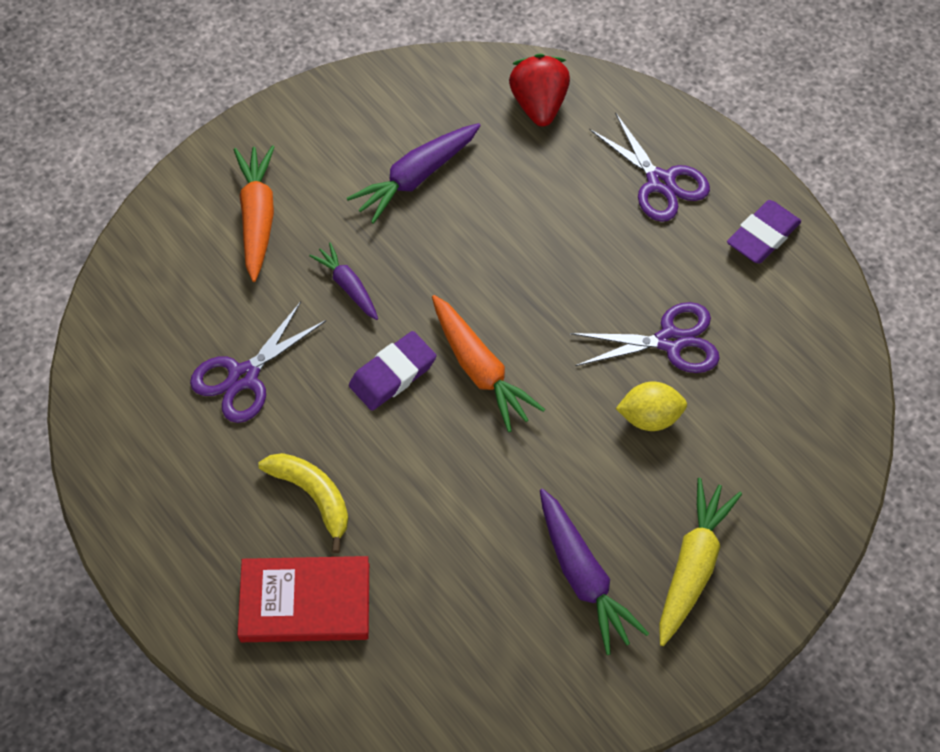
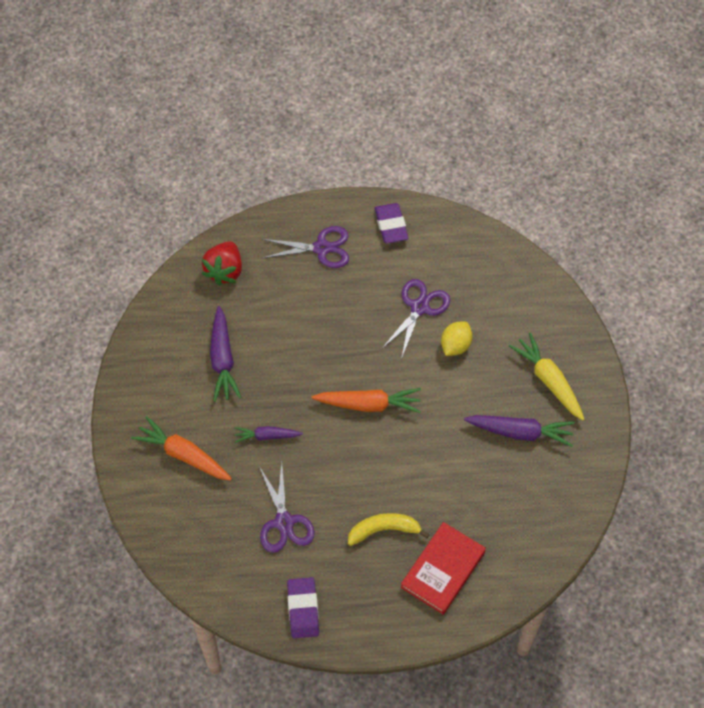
camera: 55 degrees left, 0 degrees up
purple eraser [349,331,436,411] -> purple eraser moved to [287,577,319,638]
red strawberry [509,54,570,126] -> red strawberry turned 105 degrees counterclockwise [202,241,242,286]

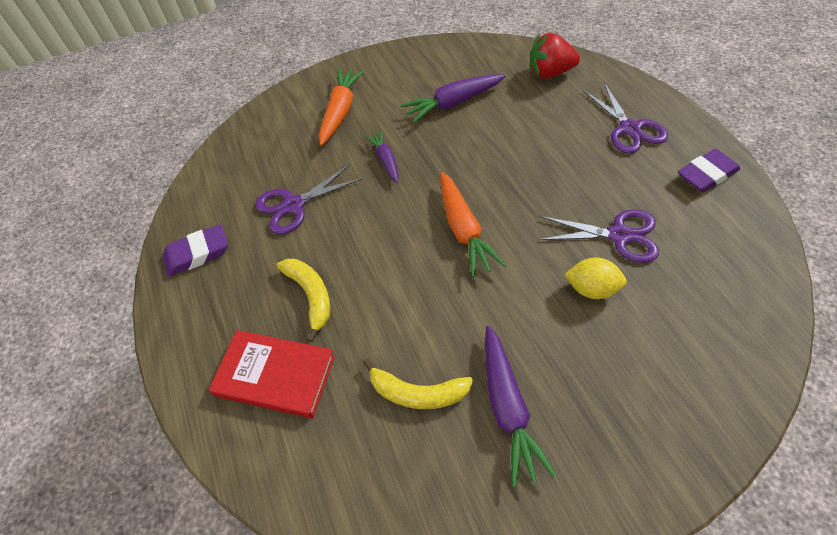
camera: 75 degrees right, 5 degrees down
yellow carrot [509,333,585,421] -> none
none -> yellow banana [363,358,473,409]

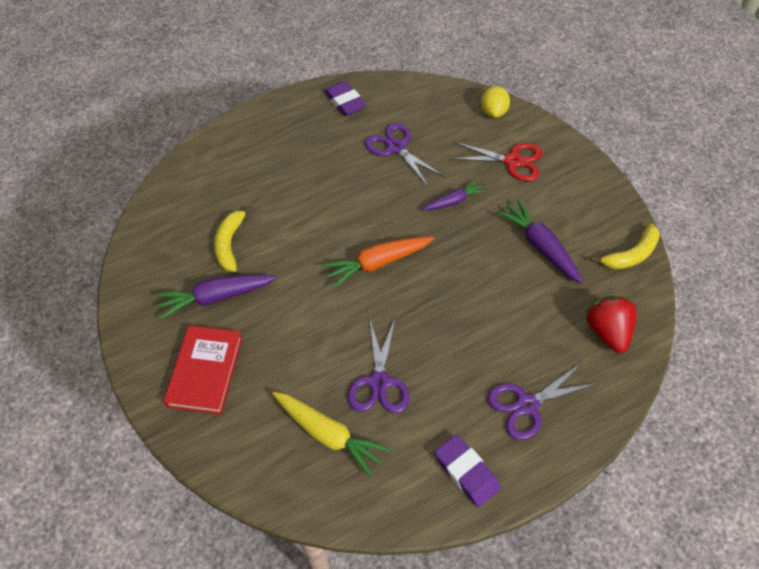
camera: 80 degrees right, 0 degrees up
red book [209,330,335,419] -> red book moved to [164,325,243,415]
yellow banana [277,259,331,342] -> yellow banana moved to [591,224,660,270]
orange carrot [319,68,364,146] -> red scissors [450,142,542,181]
yellow lemon [564,257,627,299] -> yellow lemon moved to [481,86,510,118]
none -> yellow carrot [272,392,390,477]

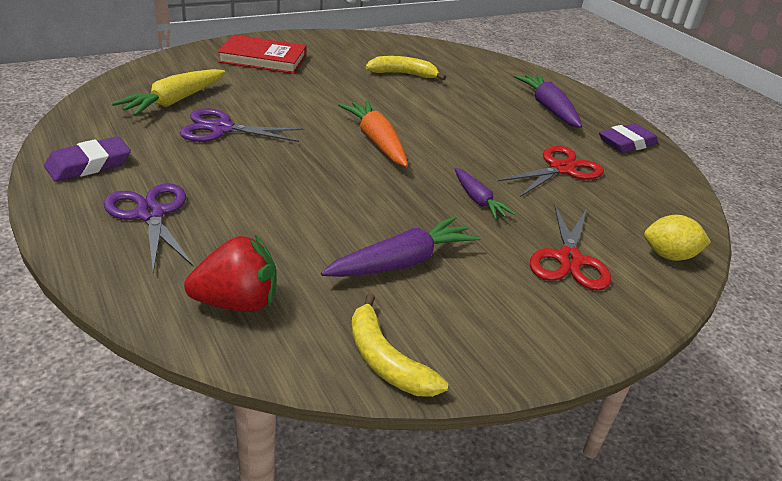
camera: 85 degrees right, 20 degrees down
purple carrot [156,275,277,319] -> purple carrot moved to [513,74,582,128]
purple scissors [365,123,445,187] -> red scissors [498,145,604,197]

